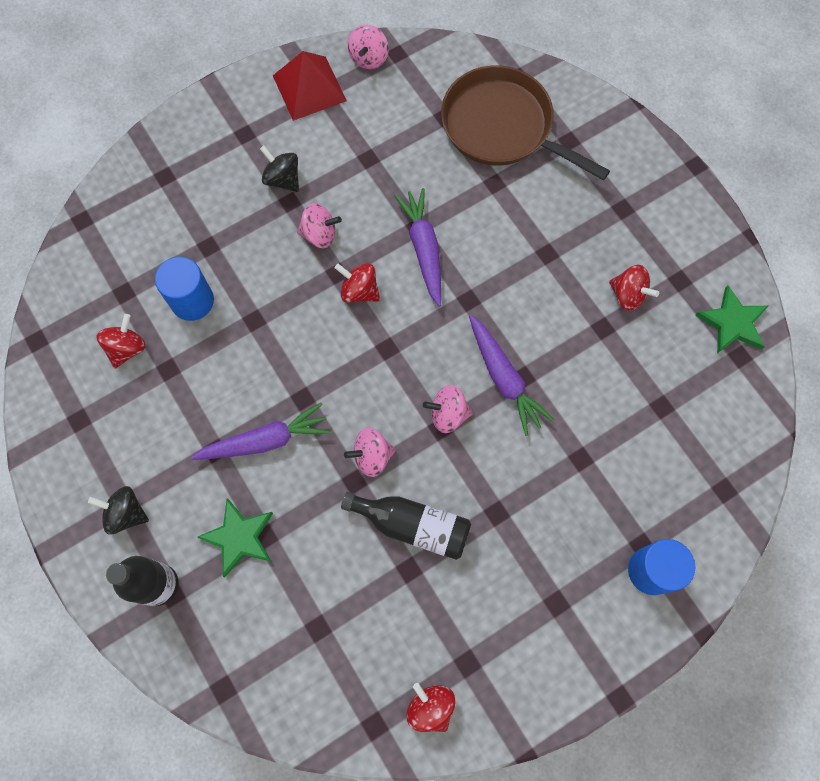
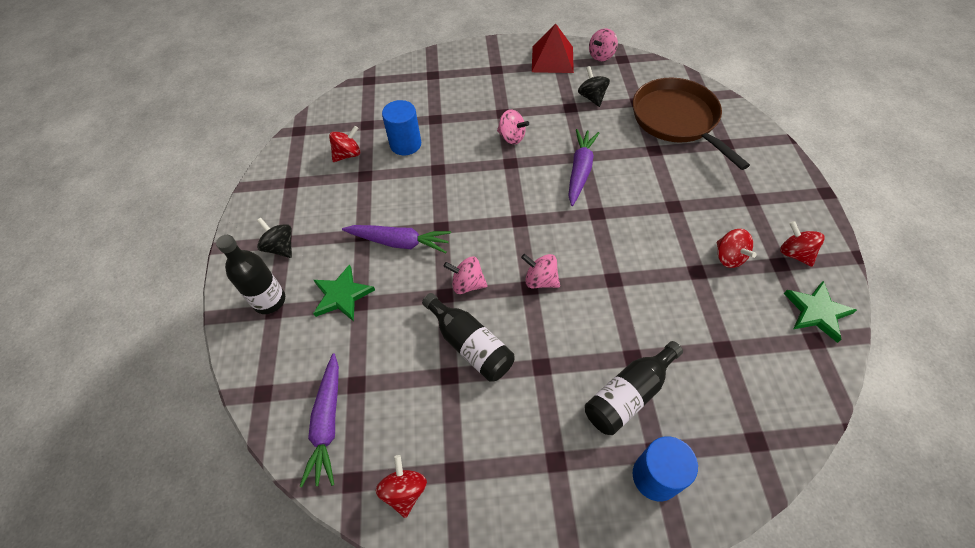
camera: 30 degrees right, 15 degrees down
black spinning top [260,146,299,192] -> black spinning top moved to [578,66,610,107]
red spinning top [335,263,380,303] -> red spinning top moved to [780,221,825,267]
purple carrot [469,315,554,436] -> purple carrot moved to [299,353,339,487]
none -> black bottle [585,341,683,435]

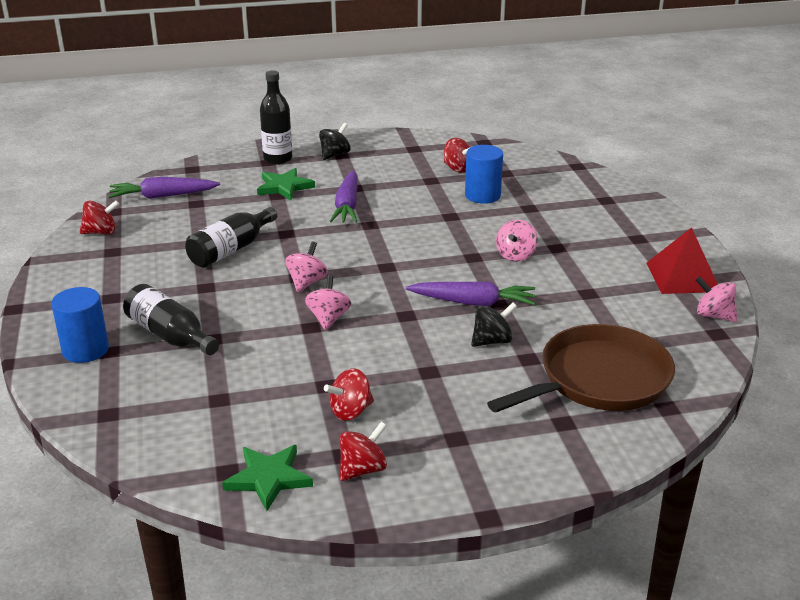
camera: 80 degrees right, 25 degrees down
pink spinning top [443,257,488,294] -> pink spinning top moved to [305,275,351,330]
black spinning top [578,66,610,107] -> black spinning top moved to [471,302,517,347]

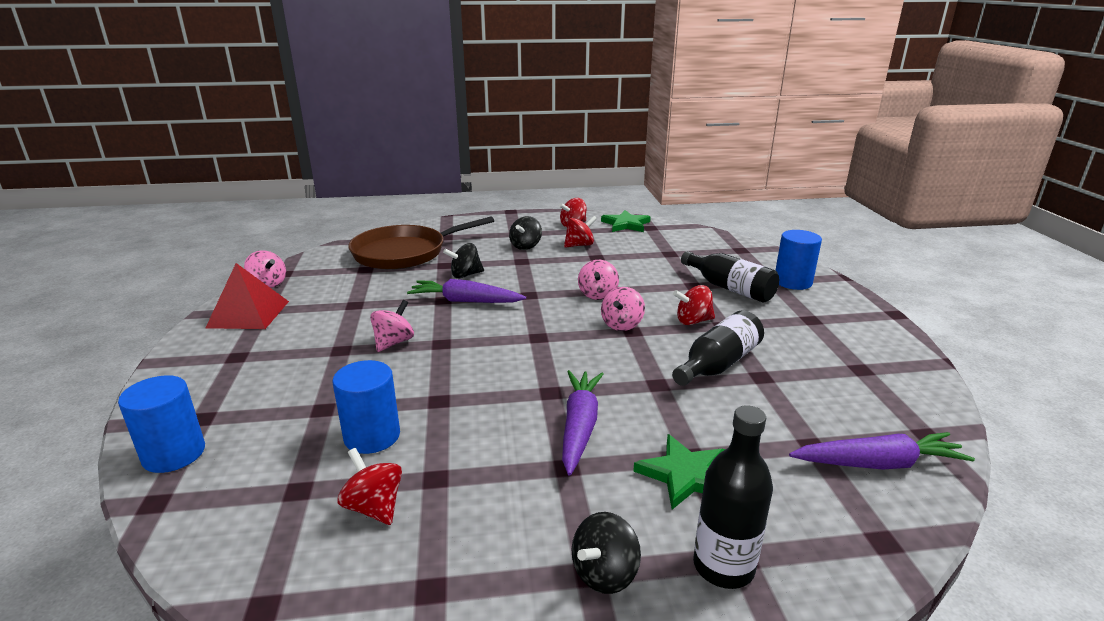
camera: 175 degrees left, 5 degrees down
red spinning top [80,200,119,234] -> red spinning top moved to [673,285,715,325]
none -> blue cylinder [118,375,205,473]
none -> black spinning top [509,216,542,250]

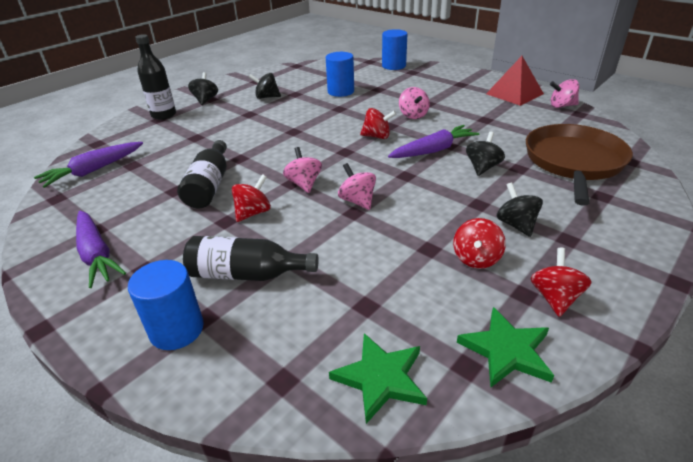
camera: 140 degrees right, 10 degrees up
red spinning top [338,448,402,525] -> red spinning top moved to [360,108,396,139]
purple carrot [562,370,603,476] -> purple carrot moved to [76,211,126,288]
green star [633,434,725,510] -> green star moved to [329,333,427,424]
none -> black spinning top [249,73,281,99]

